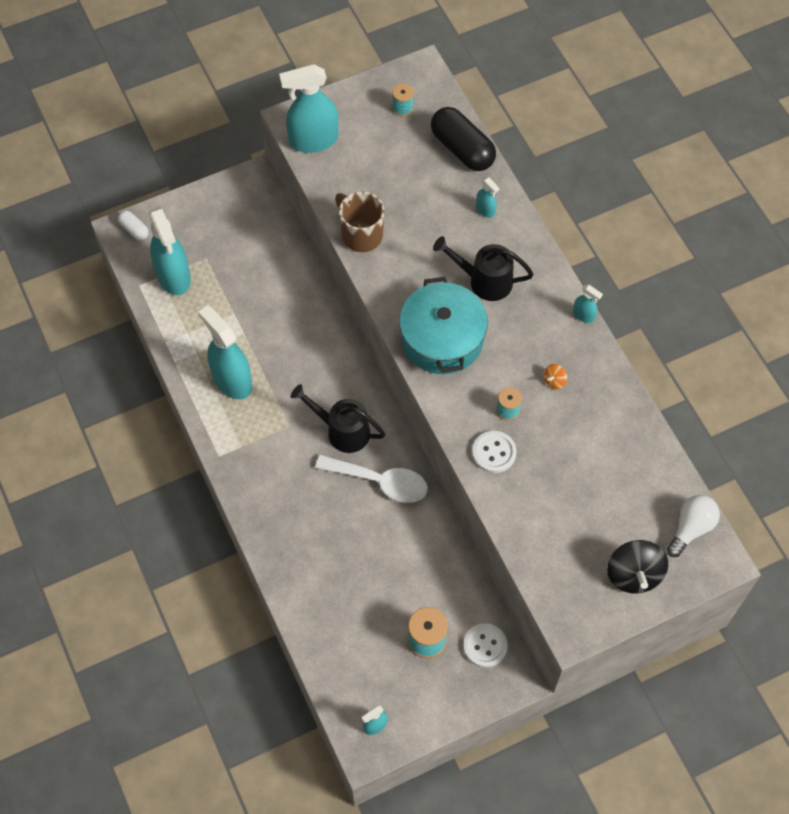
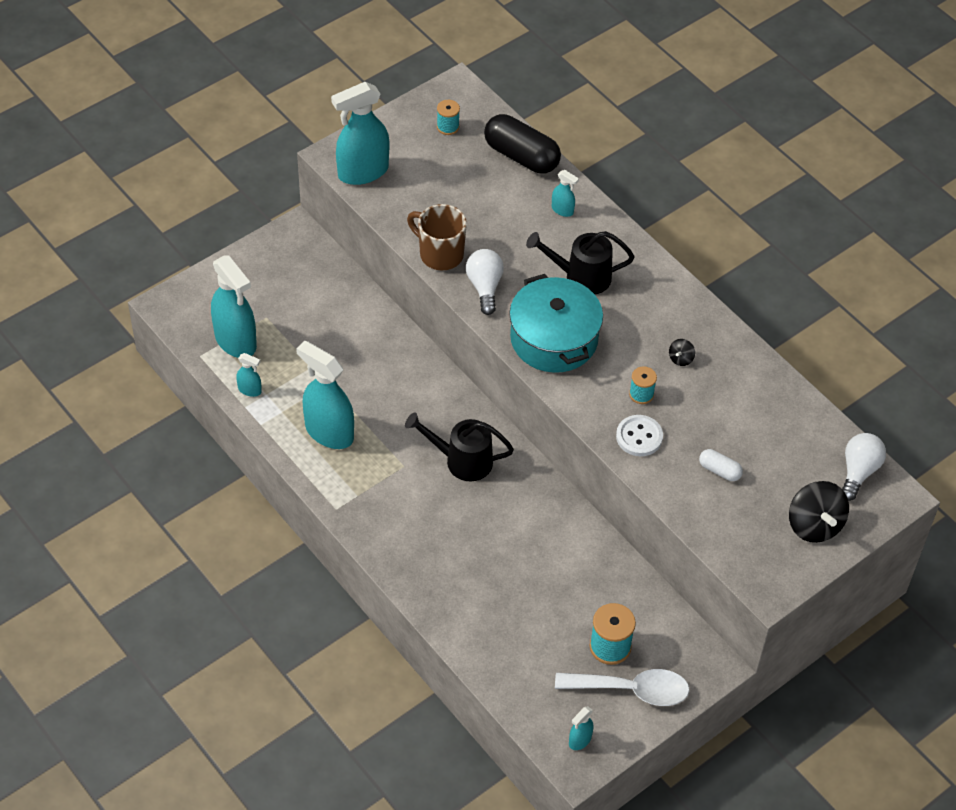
camera: 15 degrees left, 10 degrees down
white capsule [118,210,149,240] -> white capsule moved to [699,449,743,481]
white spoon [315,454,428,503] -> white spoon moved to [555,669,690,706]
white button [463,623,508,668] -> none
orange spinning top [544,364,567,389] -> black spinning top [669,339,695,366]
turquoise spray bottle [573,285,603,323] -> turquoise spray bottle moved to [236,353,262,397]
none -> white light bulb [466,249,504,315]

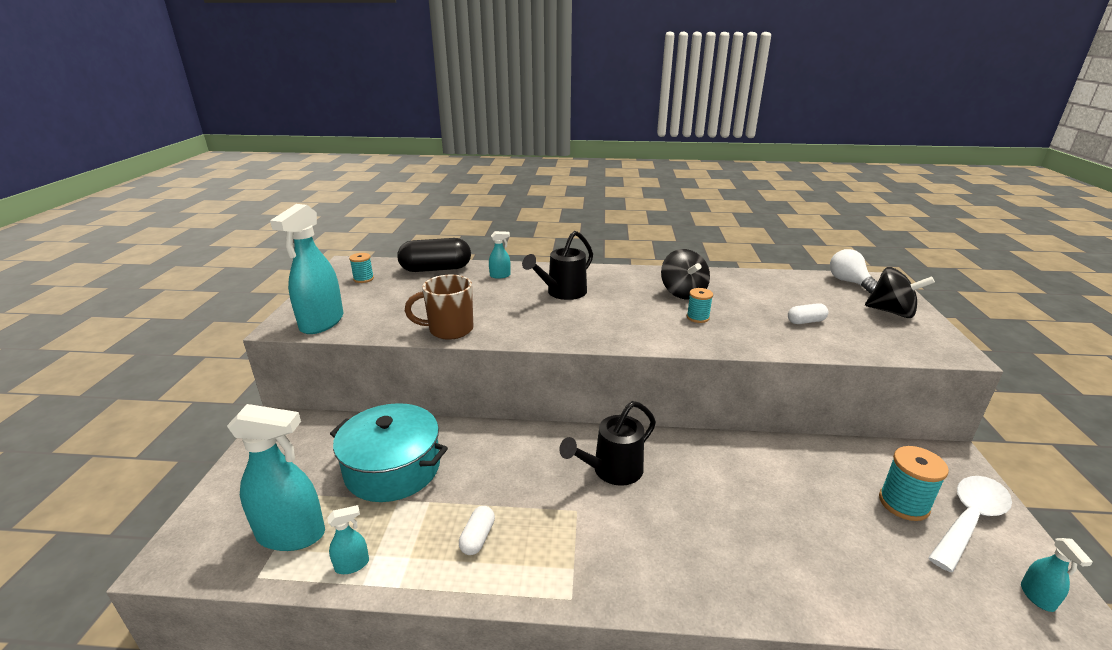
camera: 45 degrees left, 25 degrees down
turquoise spray bottle [296,341,354,449] -> white capsule [459,506,495,555]
white light bulb [466,249,504,315] -> none
turquoise pot [509,274,603,373] -> turquoise pot moved to [330,403,448,502]
white button [616,415,663,456] -> none
black spinning top [669,339,695,366] -> black spinning top [661,249,710,300], size x2.19

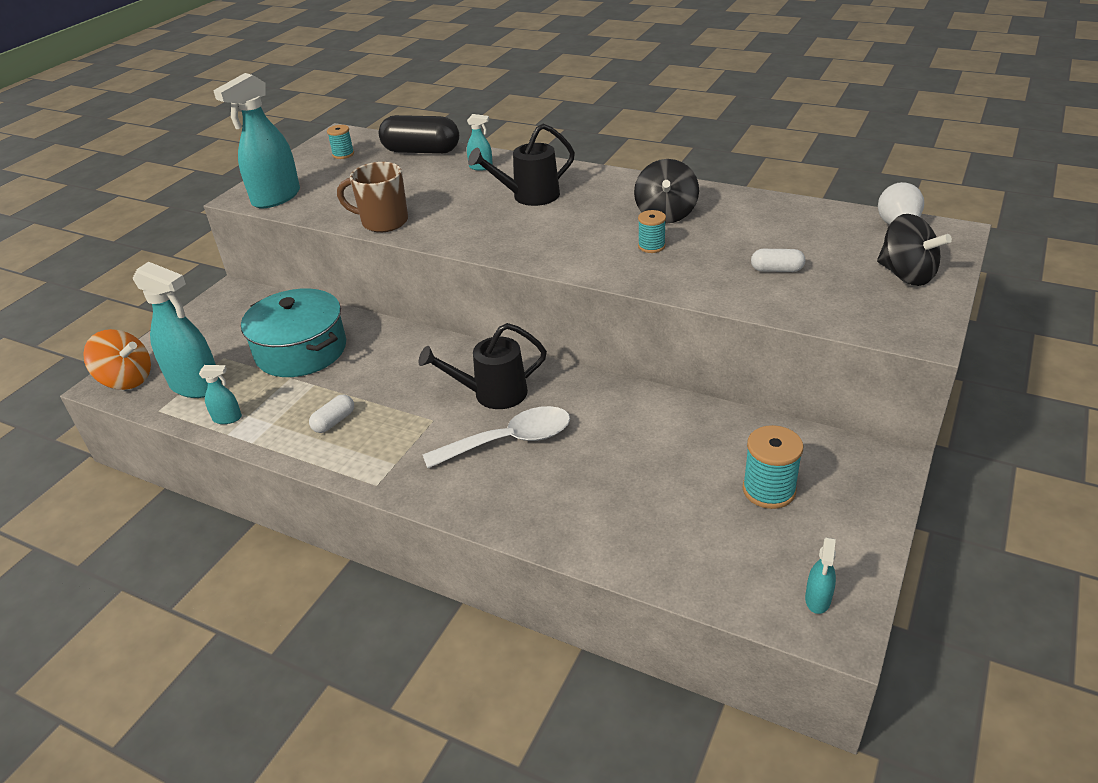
camera: 25 degrees right, 10 degrees up
white spoon [928,476,1012,572] -> white spoon moved to [422,406,570,468]
none -> orange spinning top [83,329,151,390]

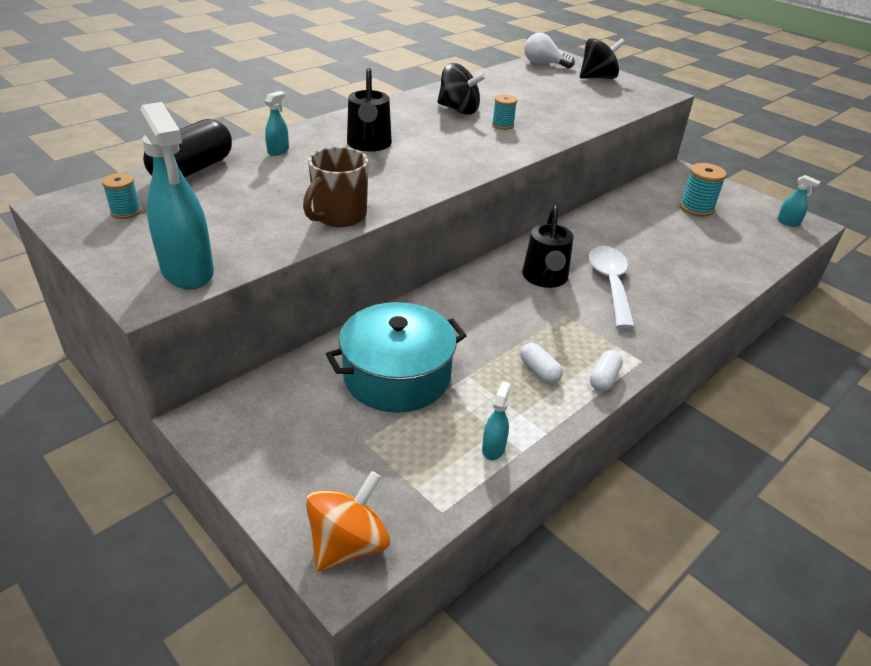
camera: 75 degrees left, 0 degrees up
turquoise spray bottle [133,262,221,398] -> none
white capsule [751,249,805,272] -> white capsule moved to [590,350,623,391]

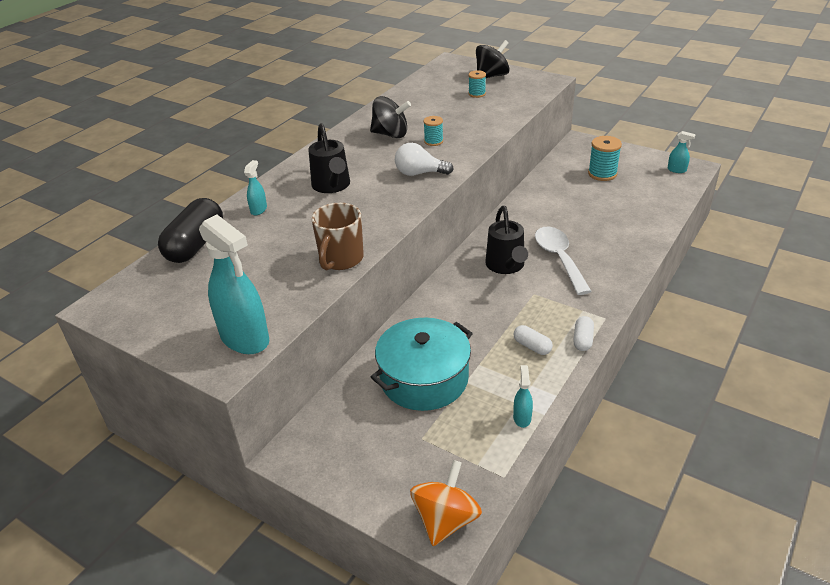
camera: 10 degrees left, 0 degrees up
turquoise spool [102,173,141,219] -> turquoise spool moved to [469,70,486,98]
white light bulb [524,33,575,68] -> white light bulb moved to [395,143,454,176]

